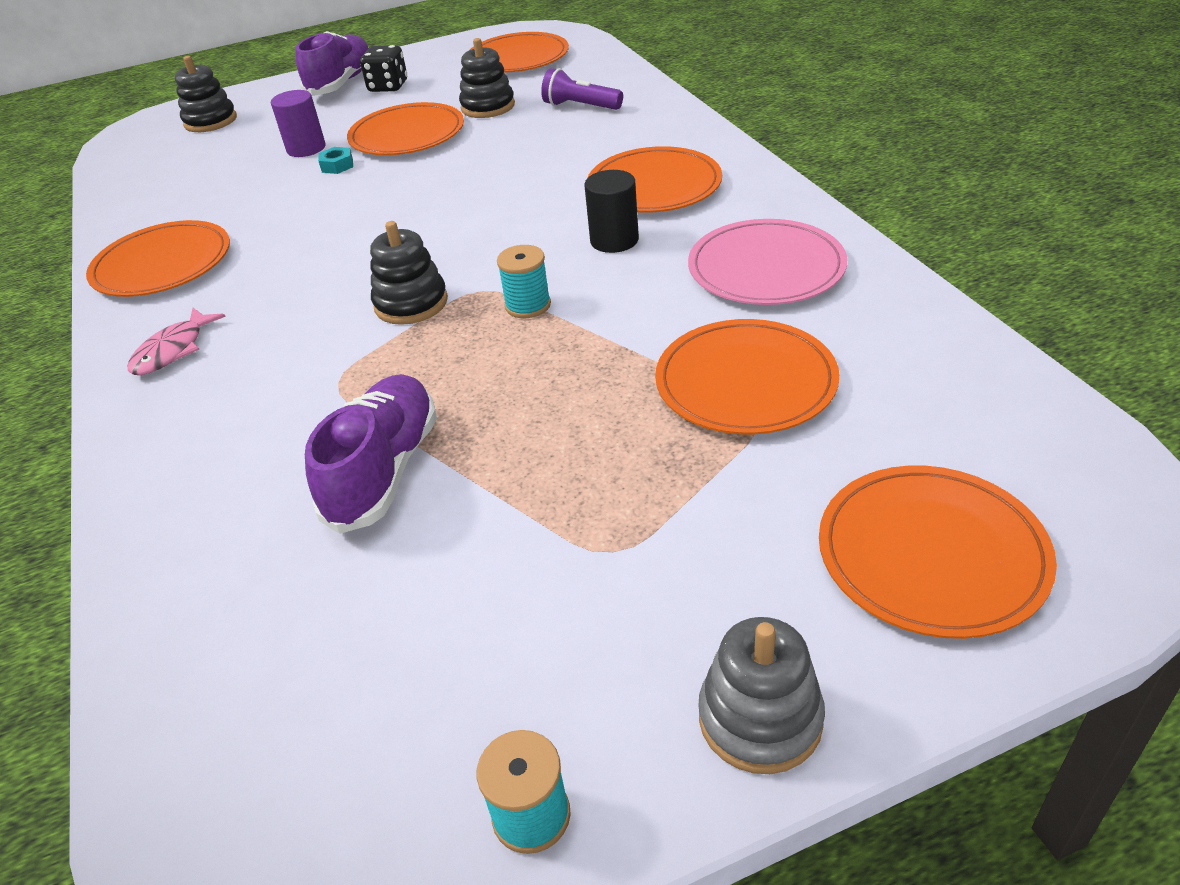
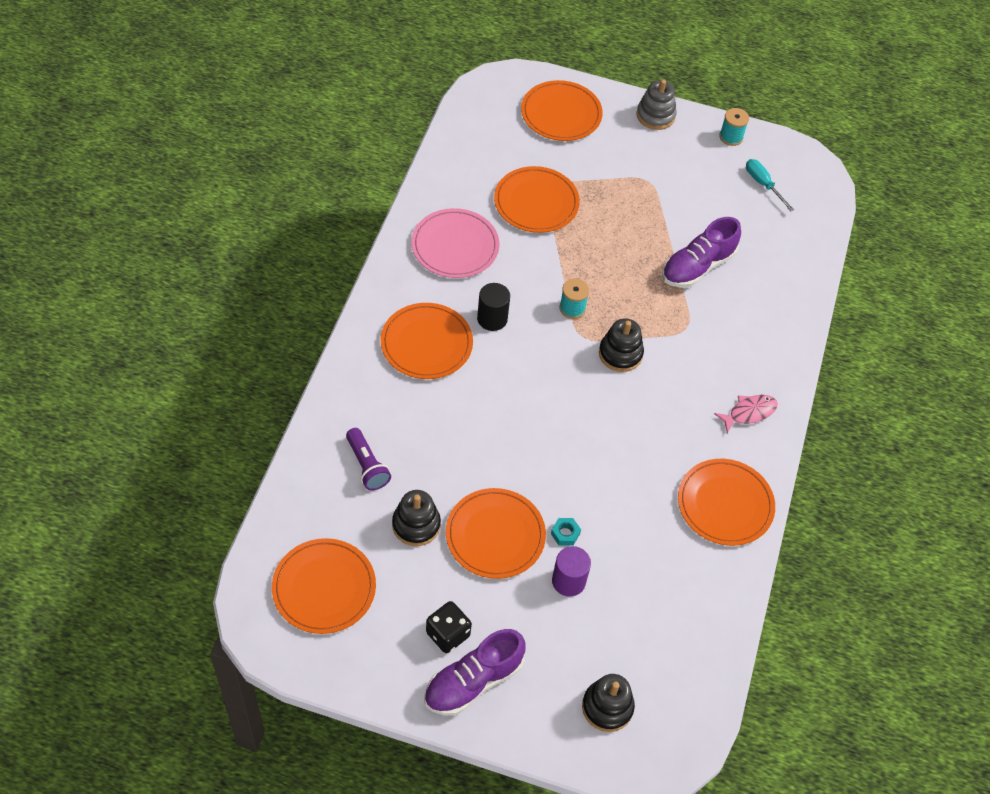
camera: 150 degrees left, 15 degrees up
none -> turquoise screwdriver [746,159,794,211]

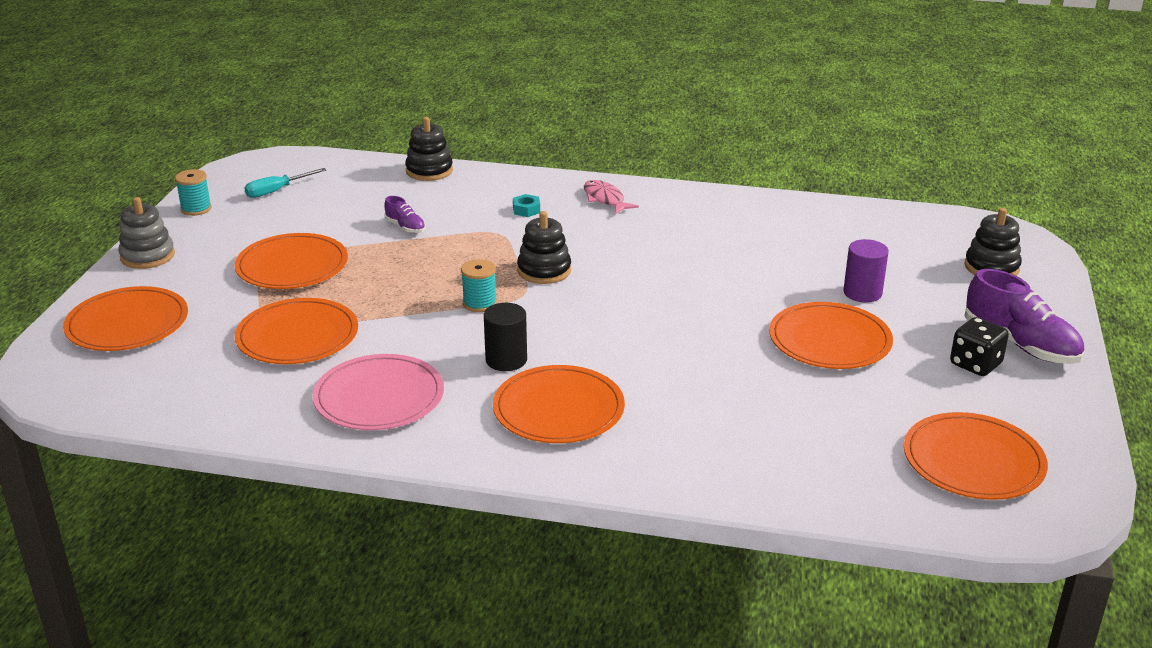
camera: 90 degrees left, 25 degrees down
purple flashlight [346,428,391,490] -> none
black stacking toy [392,490,441,546] -> black stacking toy moved to [405,117,453,181]
turquoise nut [551,518,581,546] -> turquoise nut moved to [513,194,540,217]
purple shoe [662,217,741,288] -> purple shoe [384,196,426,233], size x0.49
orange plate [678,459,775,546] -> orange plate moved to [234,233,348,289]

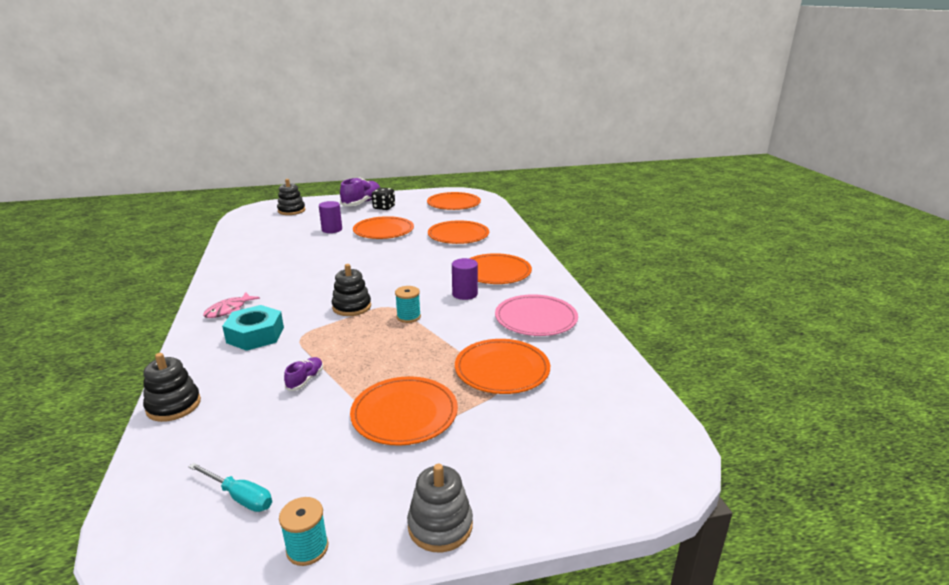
camera: 115 degrees left, 5 degrees down
orange plate [63,286,188,351] -> orange plate moved to [428,220,489,244]
black cylinder [484,303,527,371] -> purple cylinder [452,258,478,300]
turquoise nut [513,194,540,217] -> turquoise nut [222,305,284,351], size x2.21

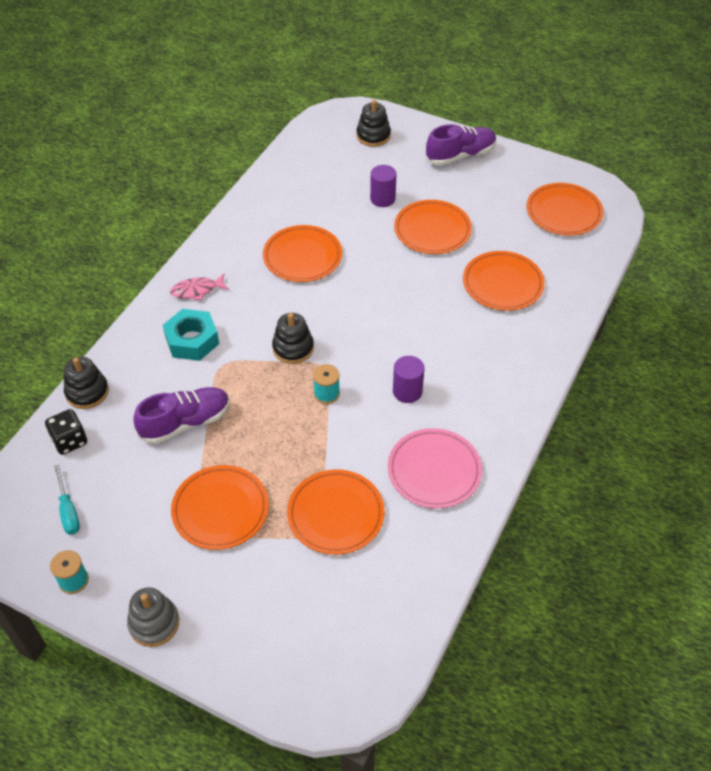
camera: 40 degrees right, 25 degrees up
purple shoe [284,357,323,391] -> purple shoe [133,387,230,444], size x2.02
black dice [372,188,395,210] -> black dice moved to [45,409,87,455]
orange plate [469,253,532,284] -> orange plate moved to [263,225,342,282]

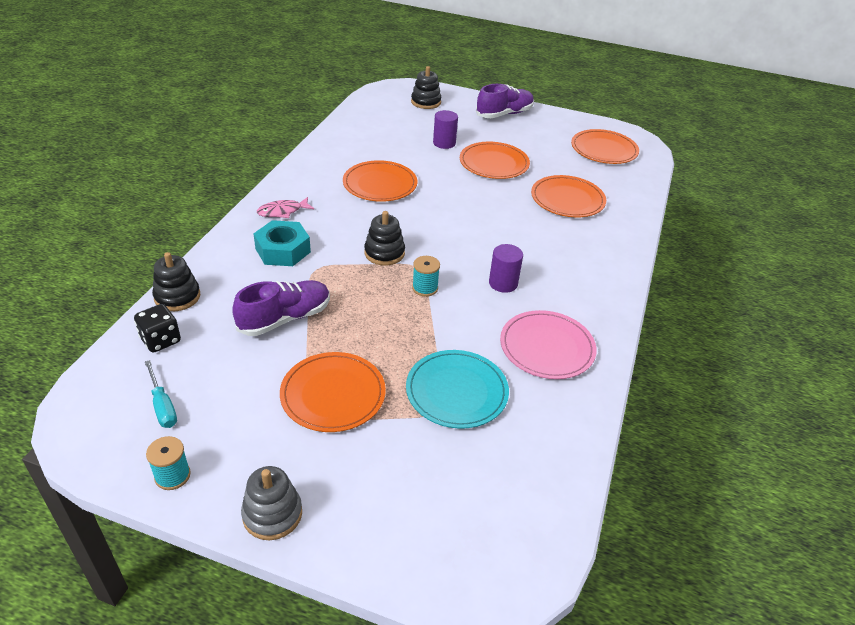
camera: 10 degrees left, 10 degrees down
orange plate [287,469,385,555] -> turquoise plate [406,350,509,429]

